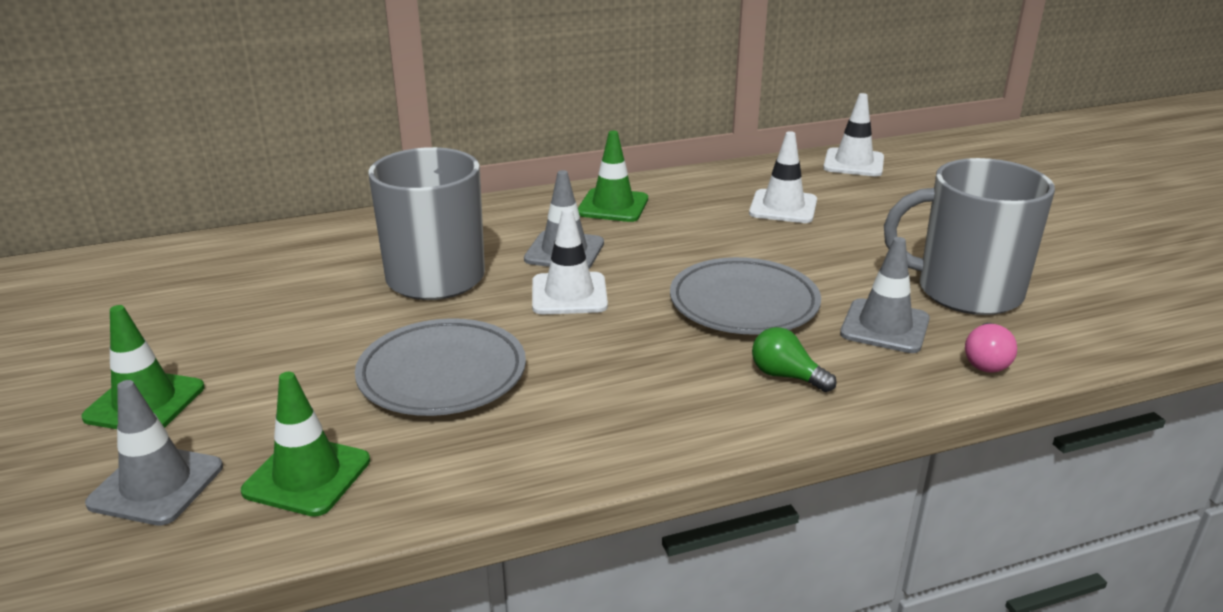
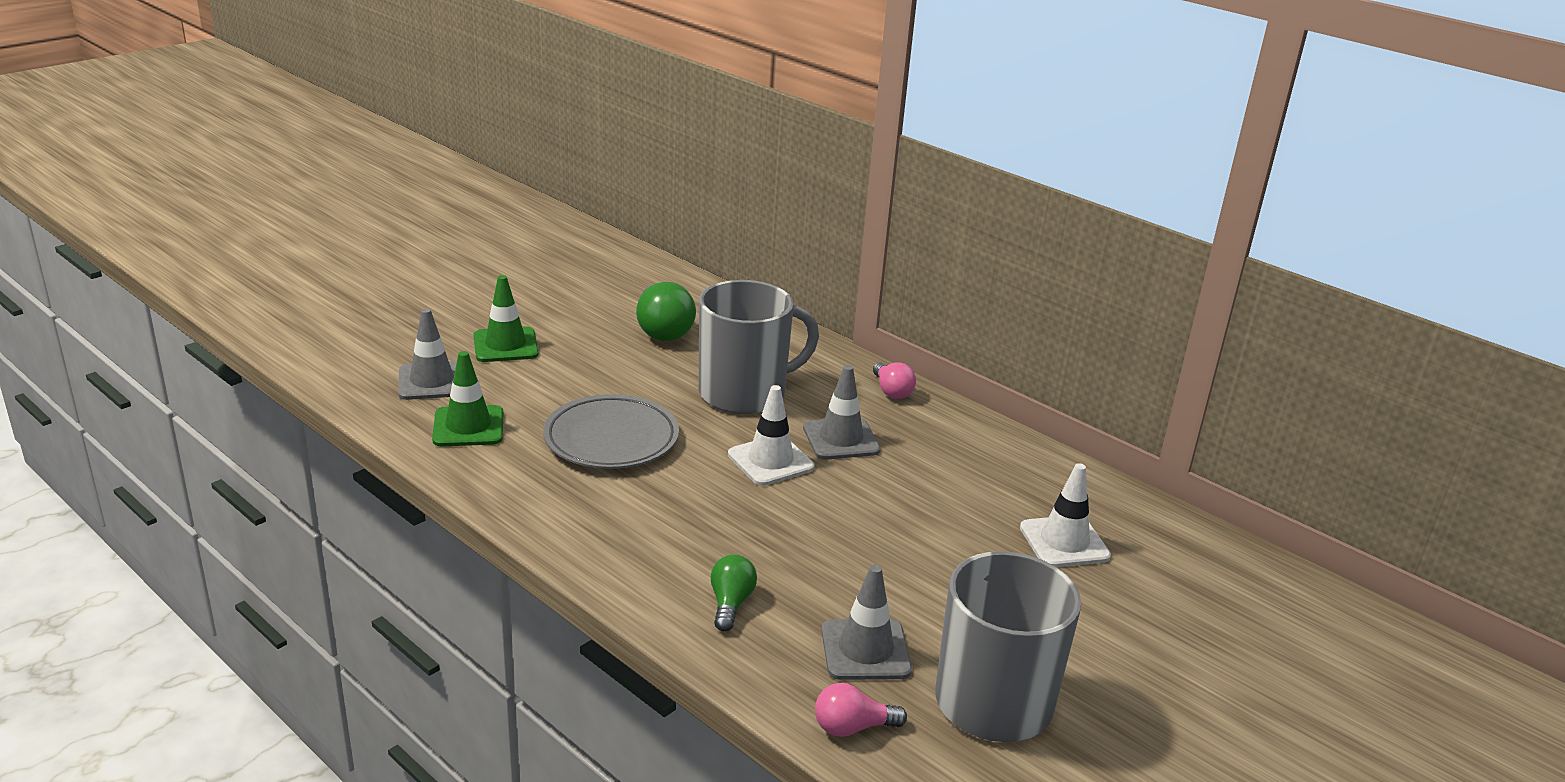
camera: 60 degrees right, 0 degrees up
green traffic cone [578,131,648,222] -> none
grey plate [670,257,821,335] -> none
white traffic cone [823,93,884,176] -> none
none -> green light bulb [636,282,696,341]
none -> pink light bulb [873,362,916,399]

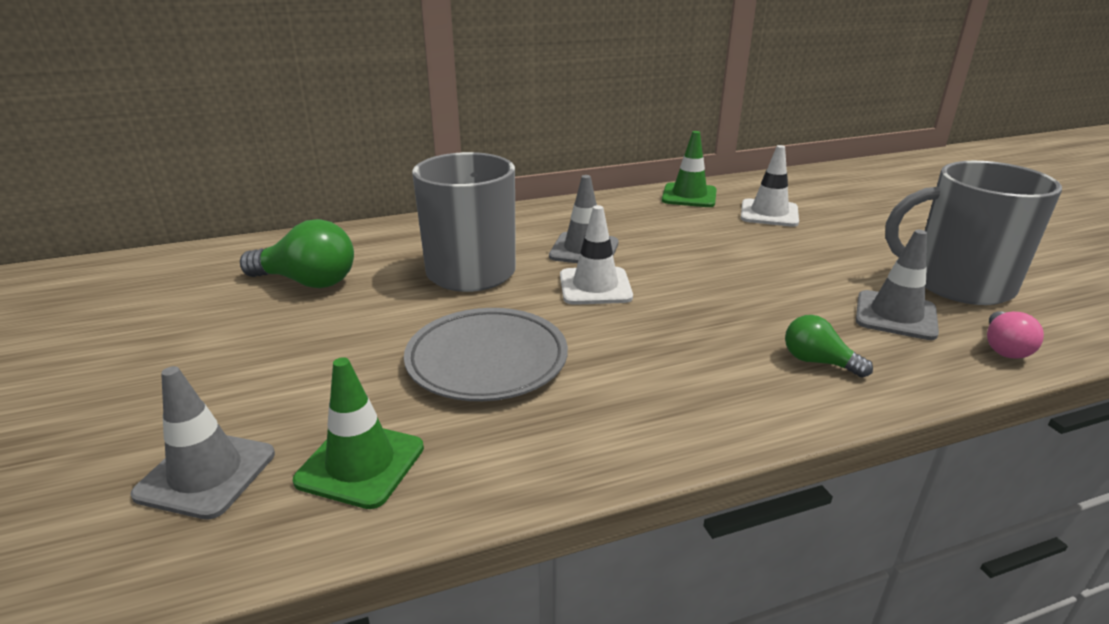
camera: 60 degrees left, 0 degrees up
green traffic cone [473,275,539,362] -> green traffic cone moved to [662,131,717,207]
pink light bulb [873,362,916,399] -> none

